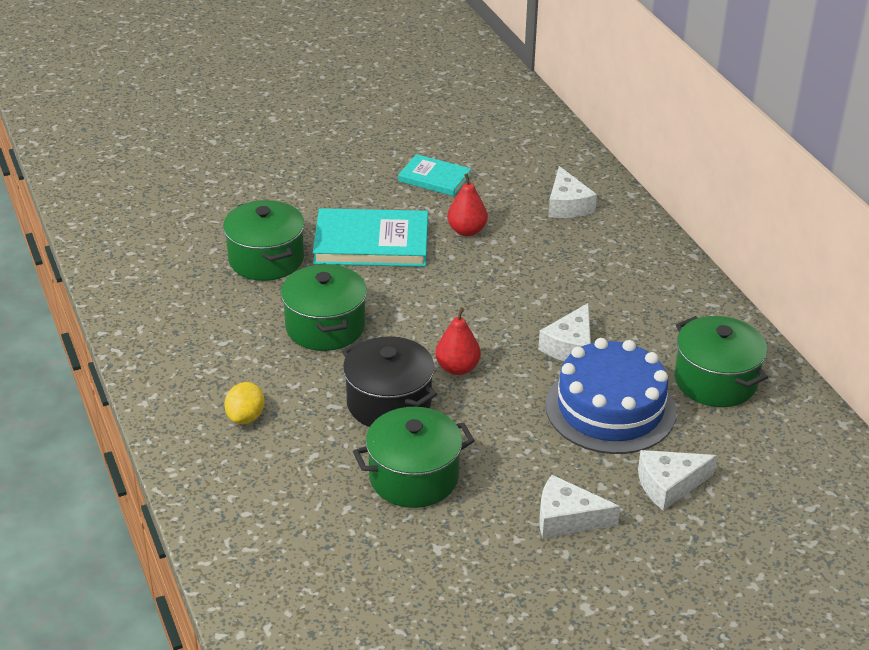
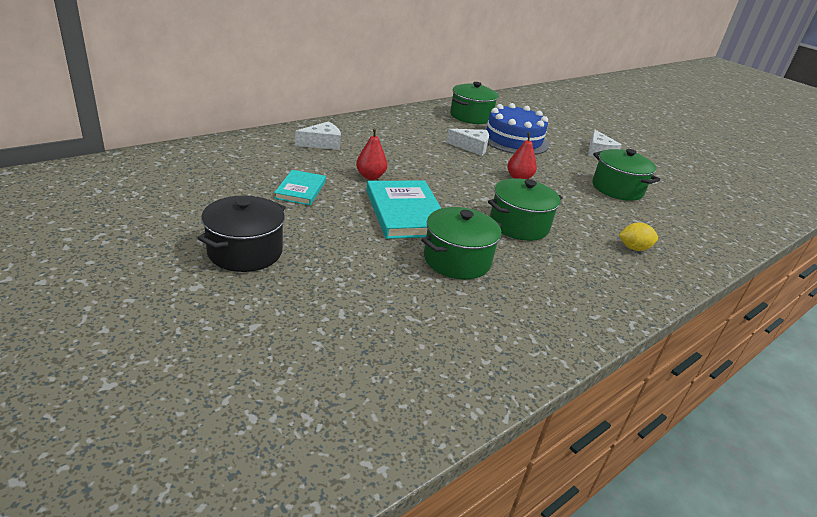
camera: 110 degrees left, 5 degrees down
black pot [342,336,437,427] -> black pot moved to [198,196,286,272]
white cheese [638,450,717,511] -> none

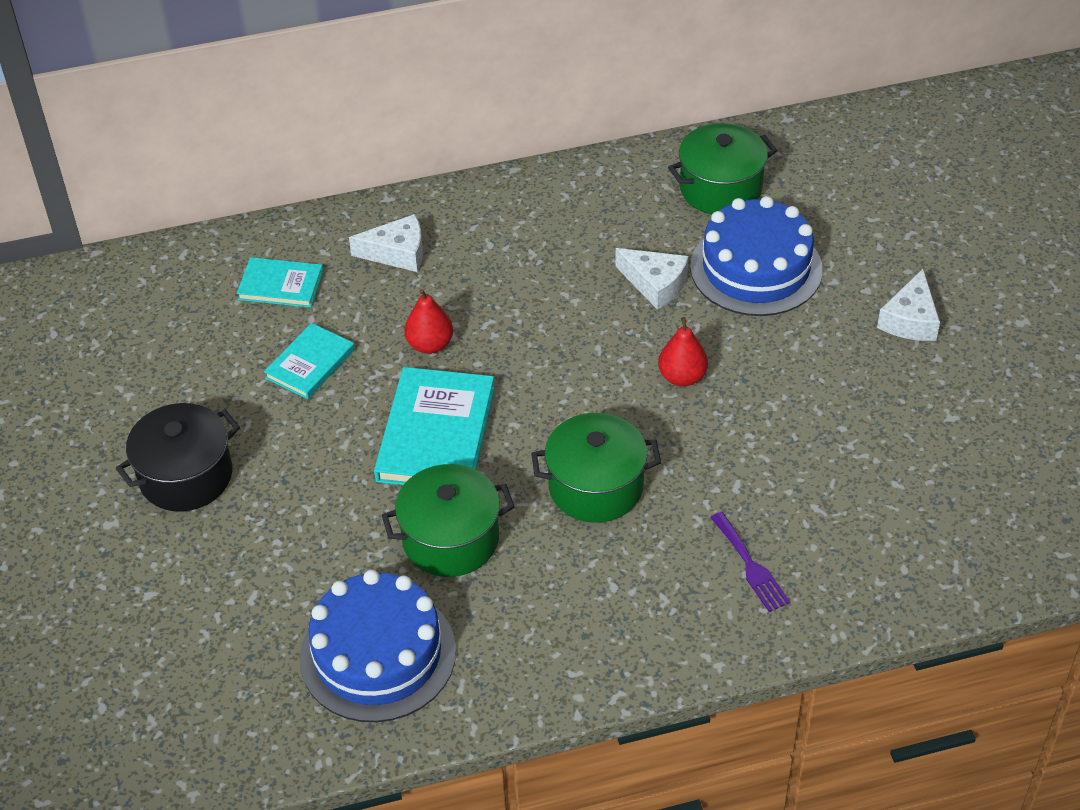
camera: 30 degrees right, 15 degrees up
green pot [592,149,660,201] -> none
yellow lemon [619,222,658,251] -> purple fork [710,512,790,612]
none -> turquoise book [237,257,323,308]
none -> blue cake [300,570,456,722]

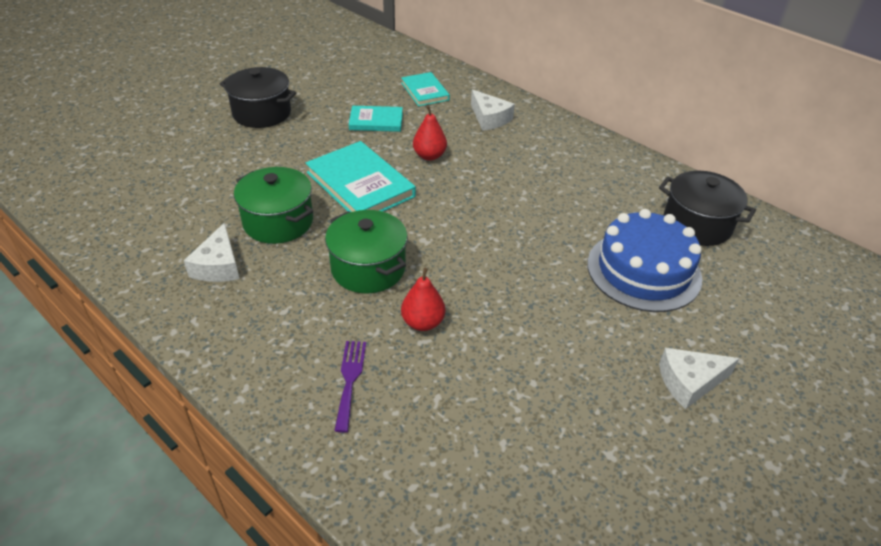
camera: 55 degrees right, 5 degrees down
blue cake [300,570,456,722] -> none
turquoise book [374,367,495,485] -> turquoise book turned 75 degrees clockwise [306,141,416,212]
white cheese [615,248,688,310] -> white cheese moved to [184,223,240,282]
red pear [658,317,708,386] -> red pear moved to [401,268,445,331]
green pot [668,123,777,214] -> black pot [659,171,756,246]
purple fork [710,512,790,612] -> purple fork turned 150 degrees clockwise [334,341,366,433]

